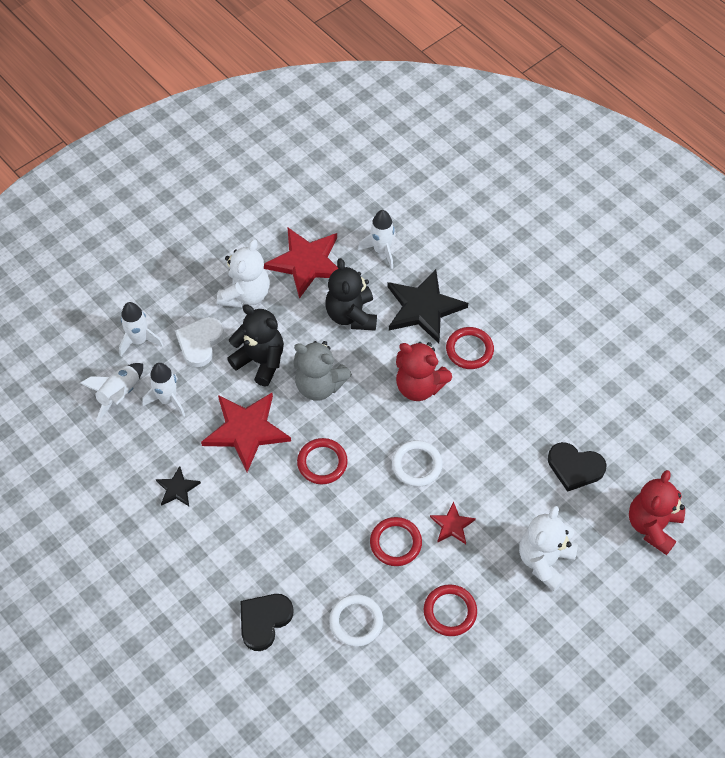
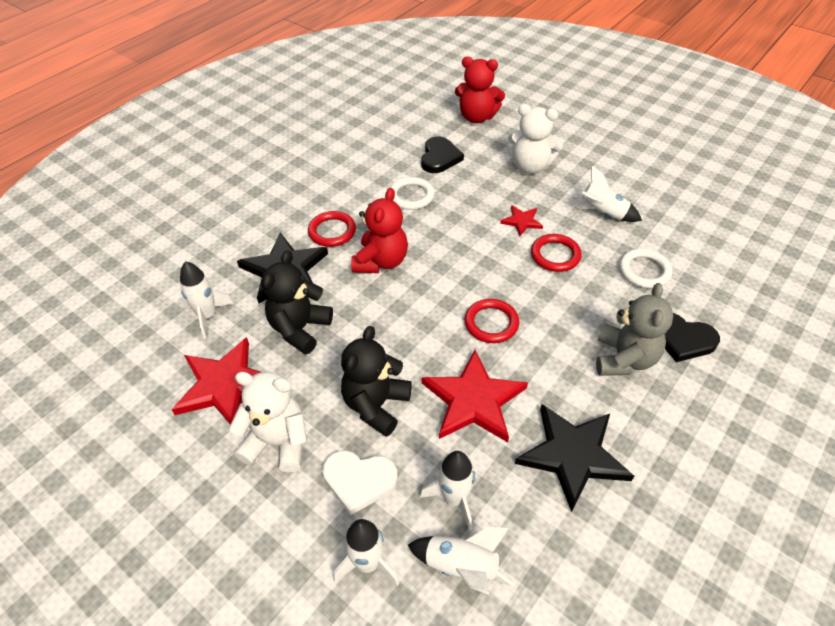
camera: 100 degrees left, 10 degrees down
black star [156,466,201,506] -> black star [515,404,634,512], size x2.02
grey teddy bear [293,341,352,401] -> grey teddy bear moved to [596,283,673,376]
black teddy bear [325,258,377,331] -> black teddy bear turned 135 degrees clockwise [262,250,333,355]
white ring [392,440,442,487] -> white ring moved to [390,177,434,210]
red ring [424,584,477,636] -> white rocket [568,166,642,222]

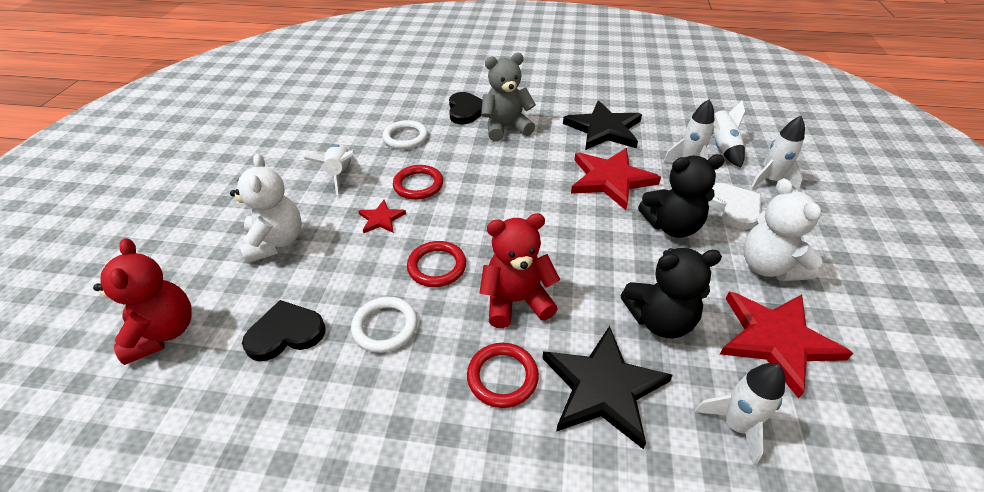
camera: 120 degrees left, 5 degrees down
red ring [465,299,519,343] -> red ring moved to [407,241,466,287]

